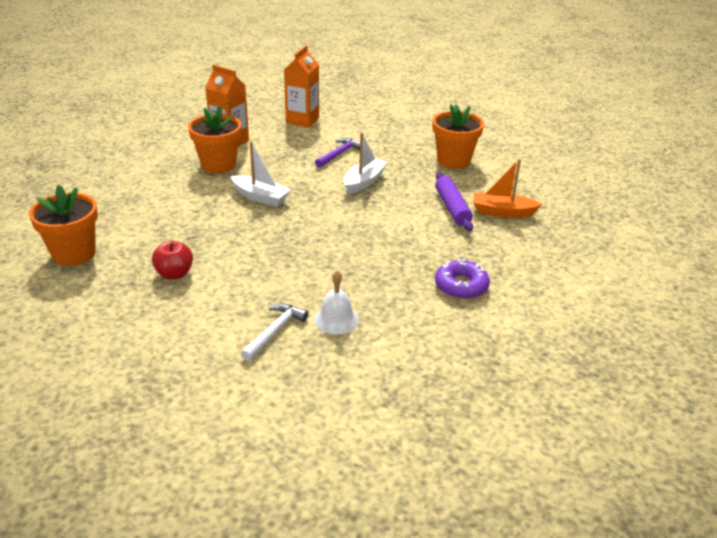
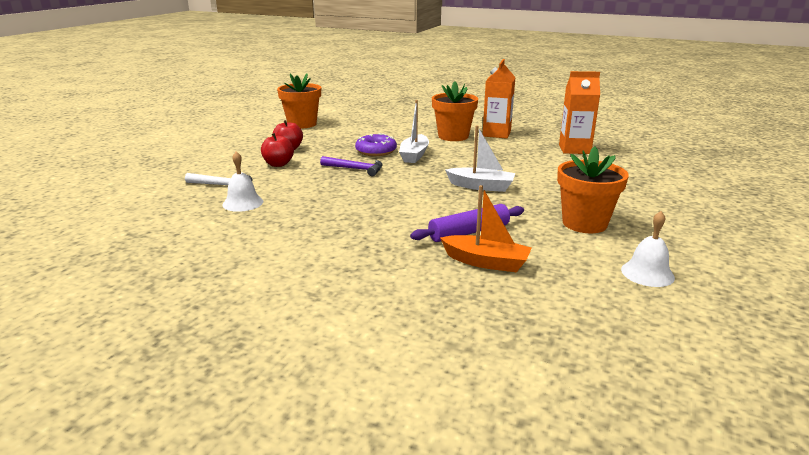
camera: 75 degrees right, 10 degrees down
purple hammer [315,138,360,168] -> purple hammer moved to [320,156,382,176]
purple donut [435,259,490,299] -> purple donut moved to [355,133,397,156]
orange boat [473,159,542,218] -> orange boat turned 120 degrees clockwise [440,185,532,272]
none -> red apple [261,133,294,167]
none -> white bell [621,211,675,287]

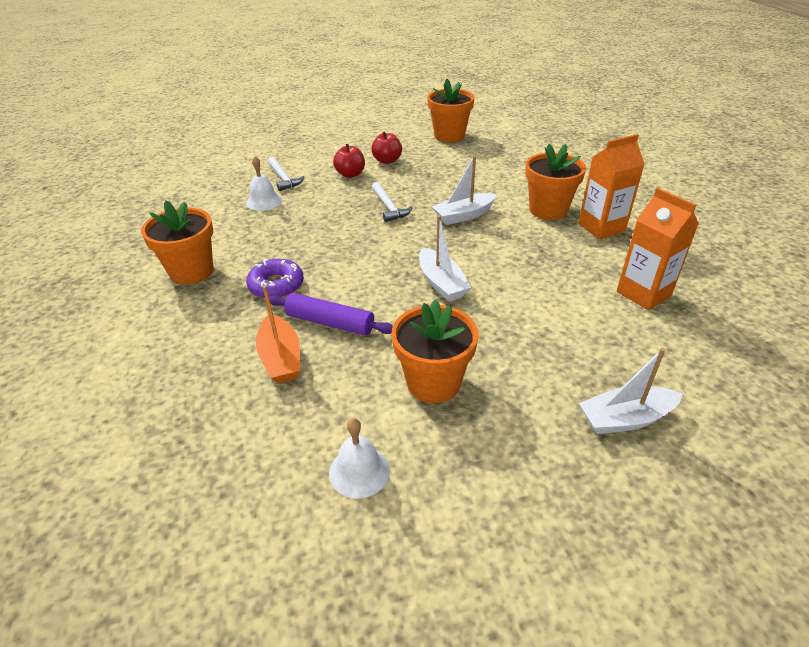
camera: 50 degrees right, 15 degrees up
purple hammer [320,156,382,176] -> white hammer [372,182,413,222]
purple donut [355,133,397,156] -> purple donut moved to [246,259,304,299]
none -> orange flower pot [141,200,213,285]
none -> white boat [579,348,683,434]

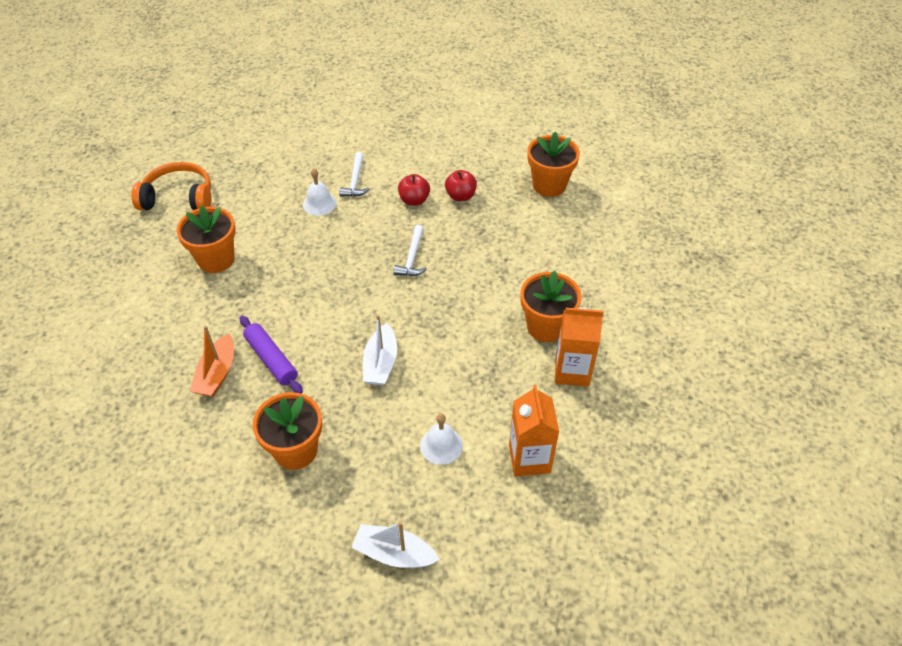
camera: 30 degrees right, 10 degrees up
purple donut [246,259,304,299] -> none
white bell [329,418,390,499] -> white bell moved to [420,414,463,465]
white boat [432,155,497,225] -> none
none -> orange headphones [131,162,211,210]

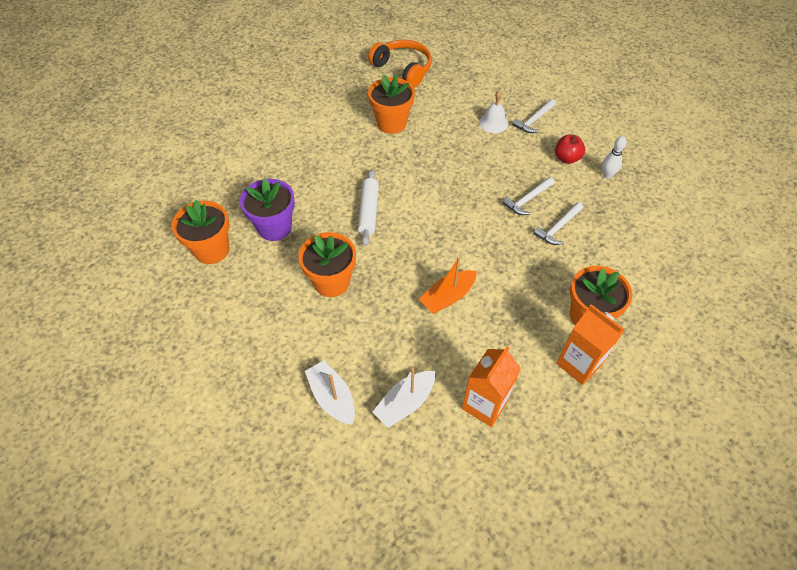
camera: 40 degrees right, 5 degrees up
orange boat [190,325,234,397] -> orange boat moved to [419,257,477,314]
purple rolling pin [240,316,303,394] -> white rolling pin [358,169,379,246]
white boat [363,314,397,386] -> white boat moved to [373,367,435,428]
white bell [420,414,463,465] -> none
red apple [445,170,477,201] -> white bowling pin [602,136,627,179]
orange flower pot [527,132,580,197] -> orange flower pot moved to [172,200,230,264]
none -> purple flower pot [240,178,295,241]
none -> white hammer [533,202,583,245]

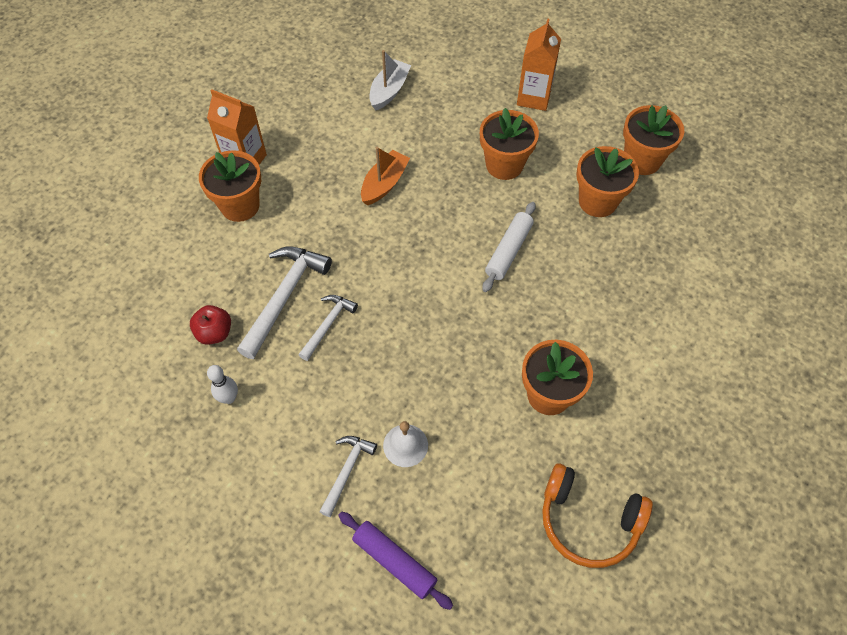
camera: 160 degrees right, 5 degrees up
purple flower pot [240,178,295,241] -> orange flower pot [576,146,639,217]
white boat [305,360,355,425] -> none
white rolling pin [358,169,379,246] -> white rolling pin turned 45 degrees clockwise [482,202,536,292]
orange carton [462,346,521,427] -> orange carton moved to [517,18,561,111]
white hammer [533,202,583,245] -> white hammer [237,246,332,359], size x1.71
red apple [555,135,585,164] -> red apple moved to [190,305,231,345]
none -> purple rolling pin [338,512,453,610]

